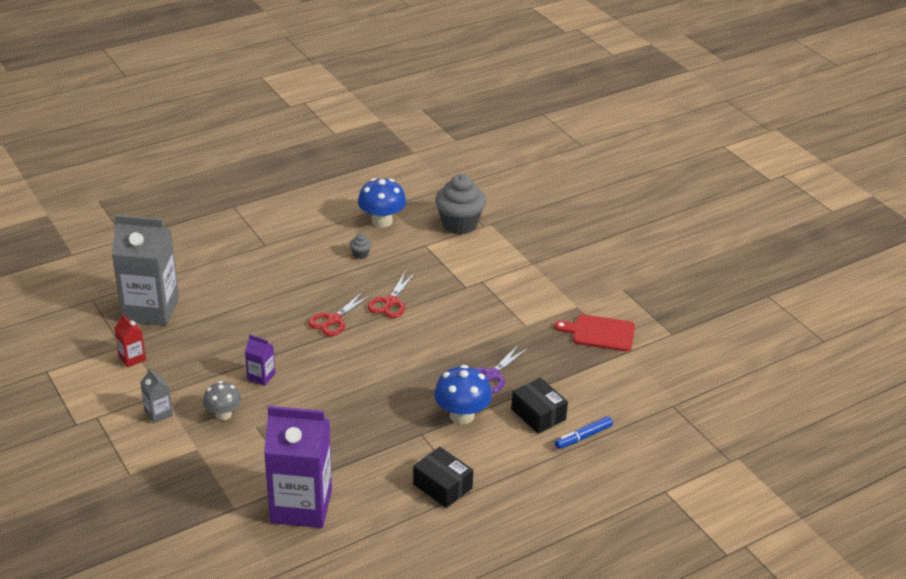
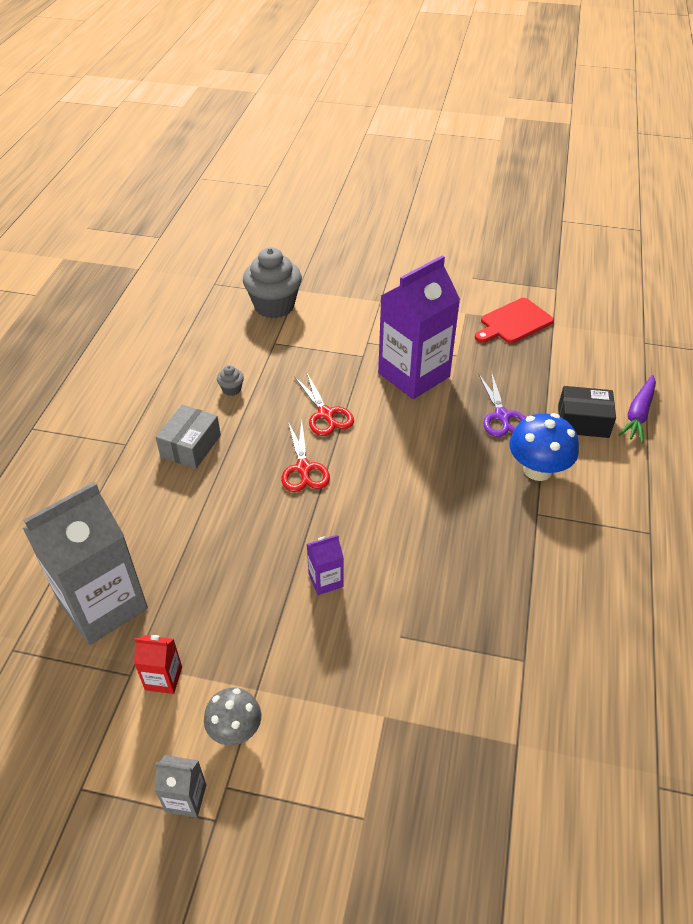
camera: 45 degrees left, 10 degrees up
grey carton [140,368,173,423] -> grey carton moved to [154,755,206,818]
grey mushroom [203,381,241,420] -> grey mushroom moved to [204,688,261,745]
purple carton [264,406,332,528] -> purple carton moved to [378,255,460,399]
blue mushroom [358,178,406,228] -> none
black box [413,447,473,508] -> none
blue marker [555,416,613,449] -> purple carrot [618,375,656,443]
none -> grey box [156,404,221,469]

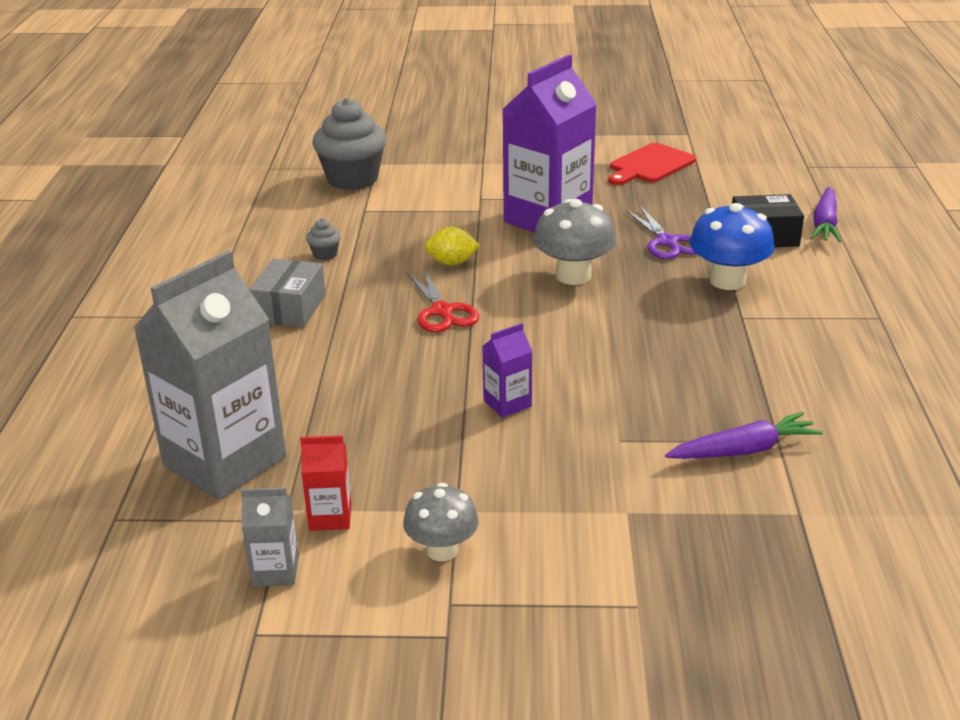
camera: 10 degrees left, 15 degrees down
grey carton [154,755,206,818] -> grey carton moved to [241,488,299,586]
red scissors [294,372,354,436] -> yellow lemon [424,227,480,265]
none -> grey mushroom [533,199,616,285]
none -> purple carrot [665,412,823,459]

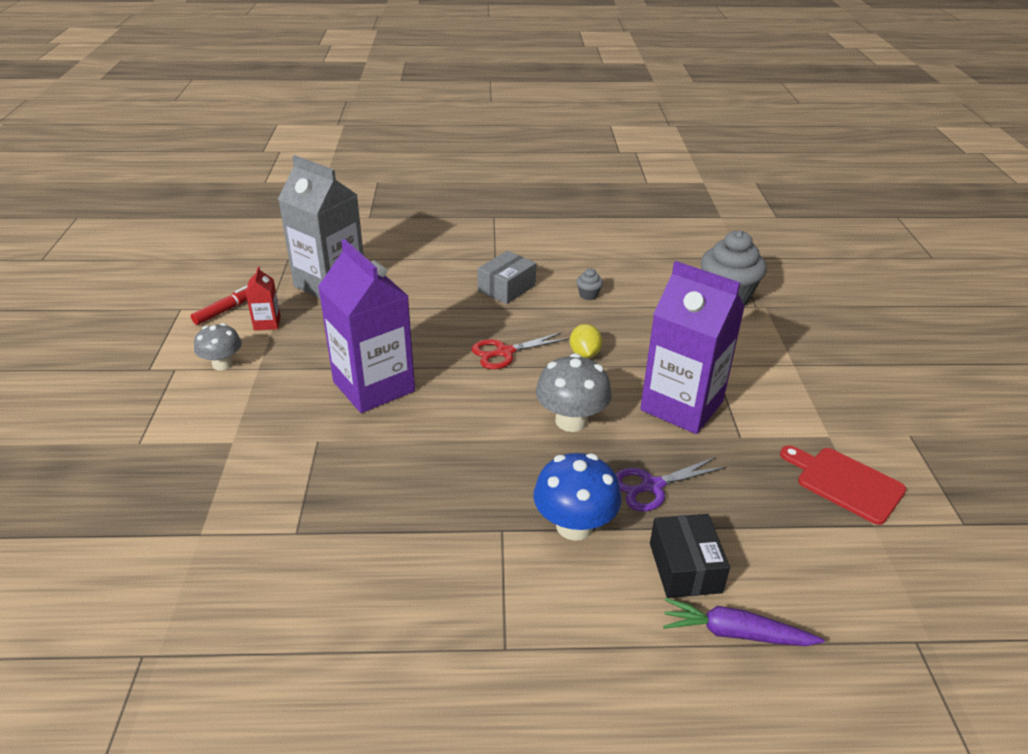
camera: 85 degrees right, 5 degrees up
grey carton [241,488,299,586] -> red marker [191,285,248,325]
grey box [249,259,326,327] -> grey box turned 60 degrees counterclockwise [478,251,536,304]
purple carton [482,323,533,418] -> purple carton [318,239,415,413], size x2.33
purple carrot [665,412,823,459] -> none

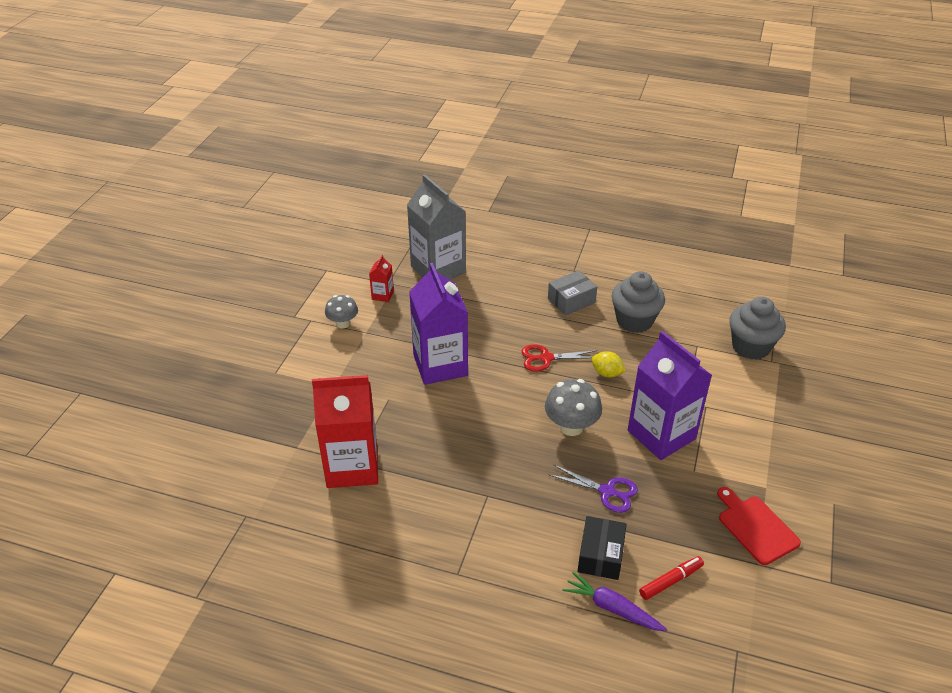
camera: 20 degrees right, 5 degrees up
red marker [191,285,248,325] -> red marker moved to [639,556,704,600]
blue mushroom [533,453,621,541] -> none
yellow lemon [570,324,602,358] -> yellow lemon turned 75 degrees counterclockwise [592,351,626,377]
grey cupcake [576,268,603,300] -> grey cupcake [611,271,665,333], size x2.39
purple scissors [616,457,726,511] -> purple scissors turned 150 degrees counterclockwise [550,465,638,513]
none -> red carton [312,375,378,488]

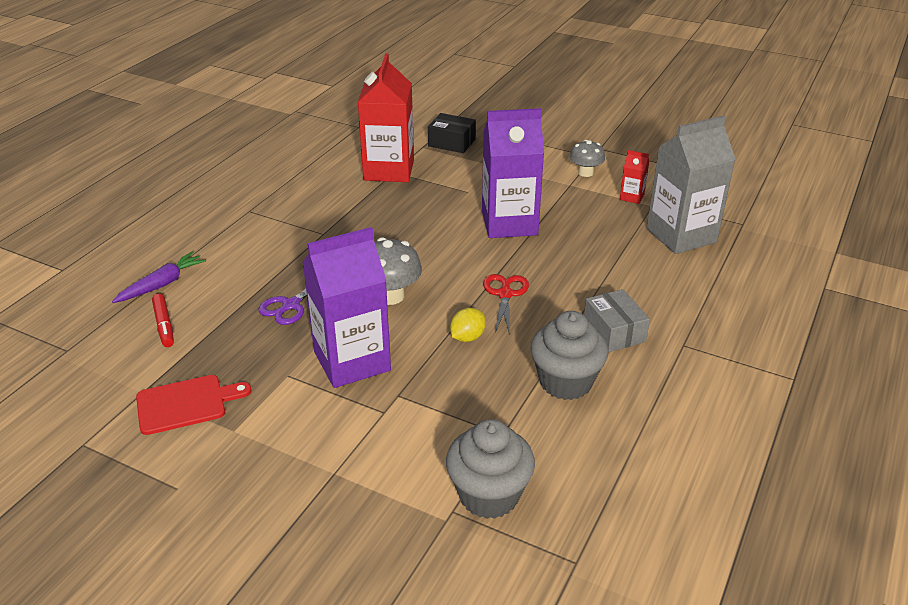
camera: 100 degrees right, 5 degrees down
black box [578,516,627,580] -> black box moved to [428,113,476,153]

